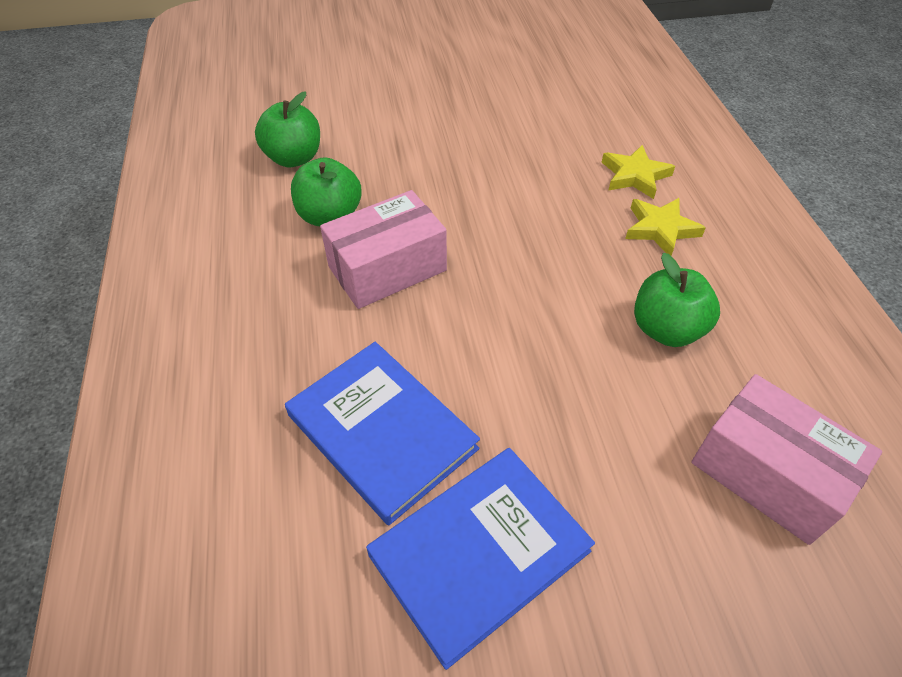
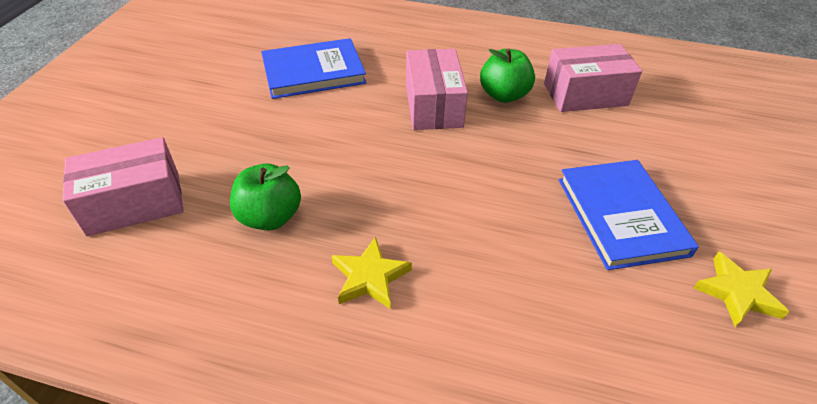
camera: 115 degrees right, 5 degrees down
green apple [255,91,320,167] -> pink box [544,44,642,112]
blue book [366,448,595,670] -> blue book moved to [559,160,699,270]
yellow star [601,145,675,199] -> yellow star moved to [693,252,789,327]

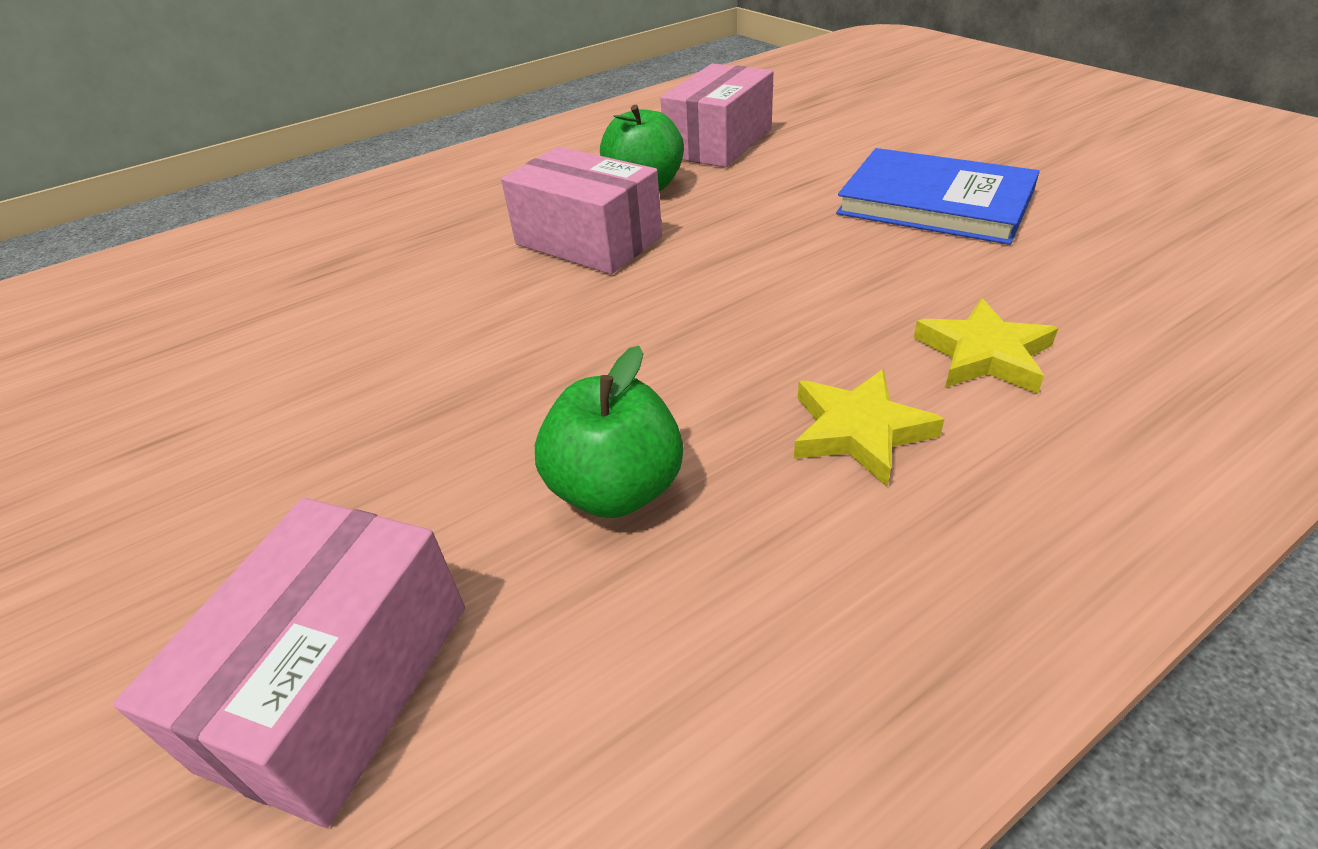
camera: 45 degrees left, 5 degrees down
blue book [261,38,366,99] -> none
yellow star [693,252,789,327] -> yellow star moved to [914,298,1058,394]

